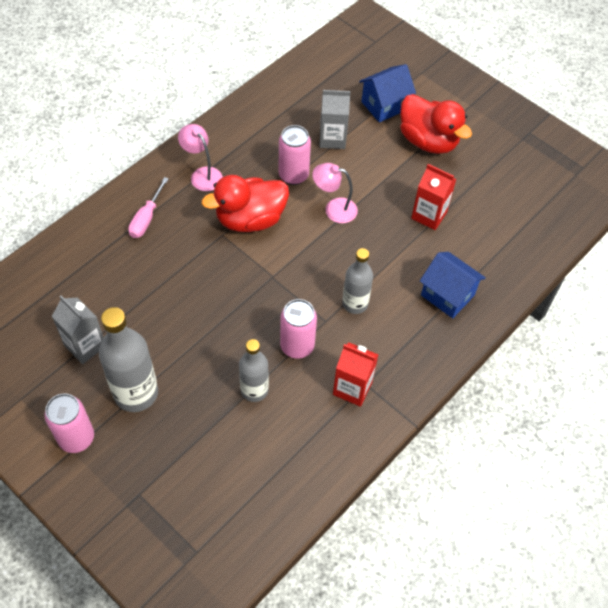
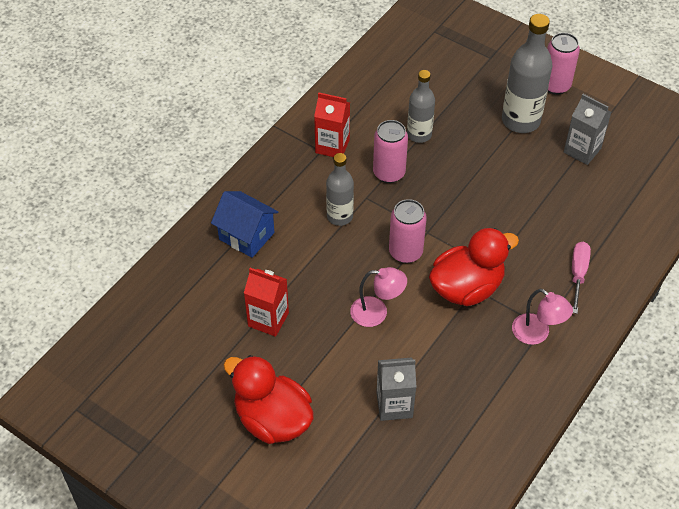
camera: 175 degrees right, 5 degrees down
pink can [279,125,311,185] -> pink can moved to [389,199,427,263]
blue house [359,64,416,122] -> none

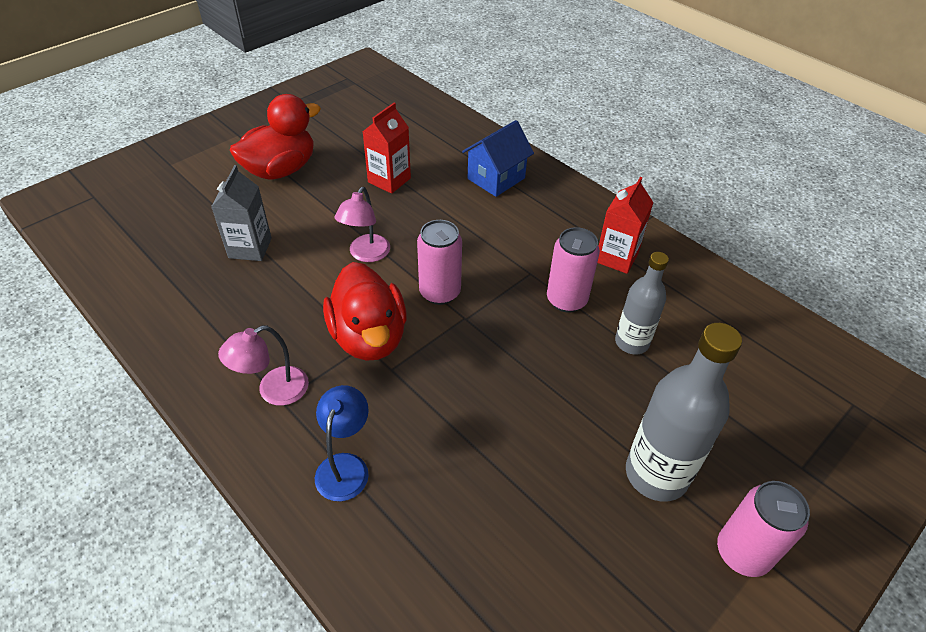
camera: 100 degrees right, 5 degrees down
grey bottle [326,153,354,226] -> none
grey carton [564,94,611,165] -> none
pink screwdriver [572,242,591,314] -> blue lamp [315,385,369,501]

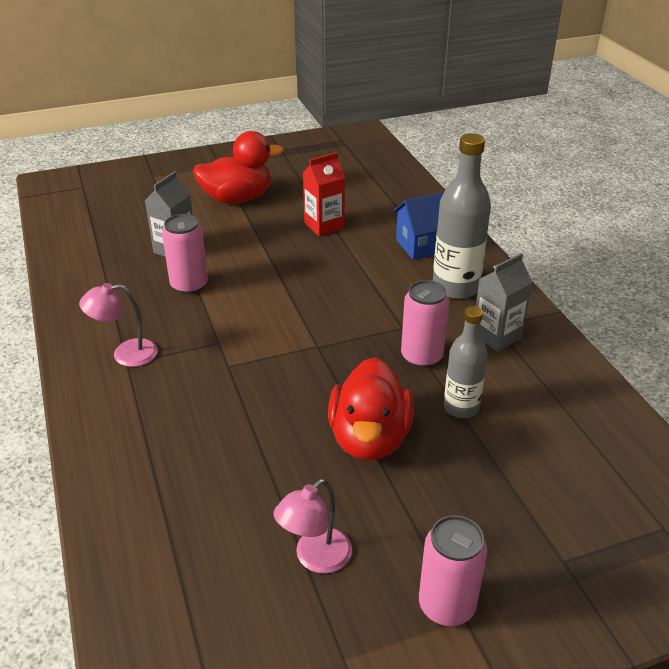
camera: 25 degrees right, 10 degrees down
blue lamp [315,385,369,501] -> none
red duck [323,262,407,361] -> red duck moved to [328,357,414,461]
pink lamp [334,187,390,262] -> pink lamp moved to [274,479,352,574]
pink can [417,220,462,305] -> pink can moved to [162,214,208,295]
red carton [597,177,654,274] -> grey carton [476,253,533,352]
grey bottle [626,323,742,501] -> grey bottle moved to [433,133,491,299]

